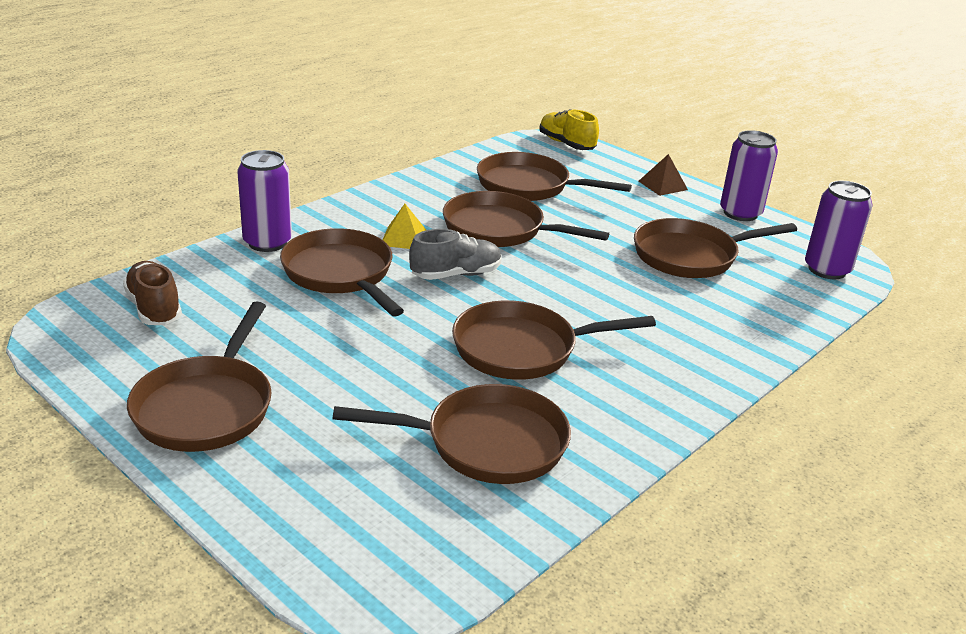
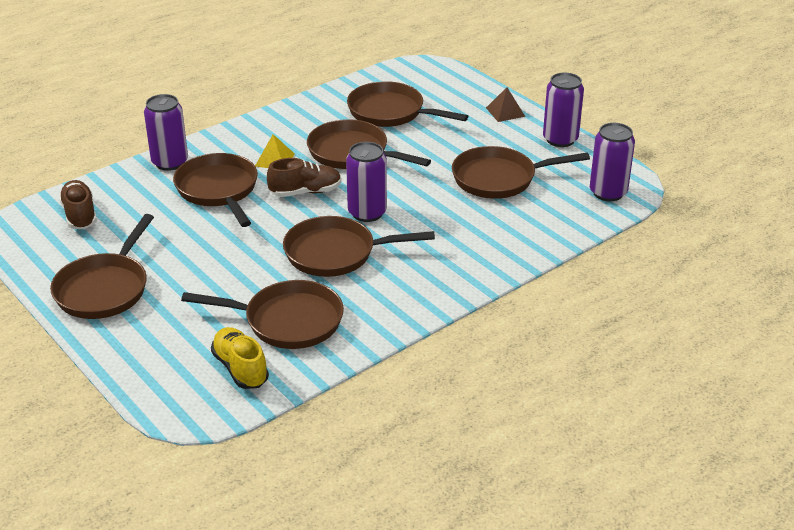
camera: 10 degrees right, 5 degrees up
grey shoe [409,229,502,280] -> brown shoe [267,158,341,197]
yellow shoe [539,109,599,150] -> yellow shoe moved to [211,327,269,389]
none -> purple can [346,142,387,222]

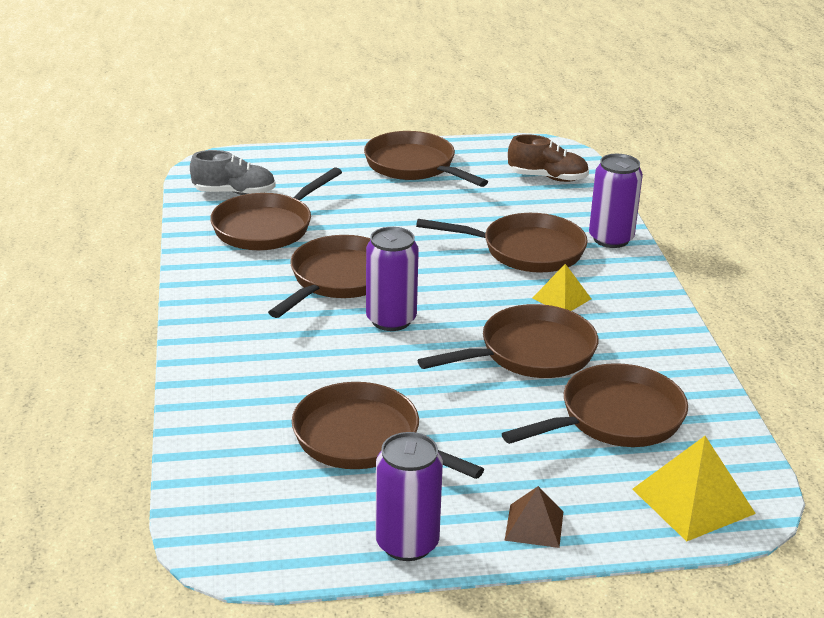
camera: 120 degrees right, 5 degrees down
yellow shoe [211,327,269,389] -> grey shoe [190,150,276,195]
brown shoe [267,158,341,197] -> none
brown pan [452,146,590,199] -> brown pan turned 75 degrees counterclockwise [292,382,484,479]
purple can [590,123,635,201] -> none
none -> yellow pyramid [632,436,756,542]

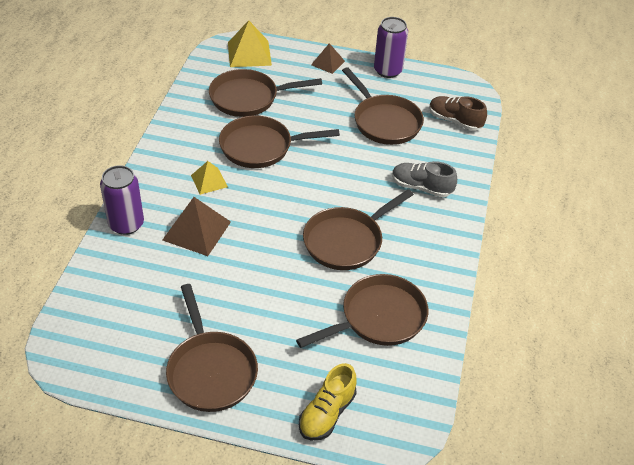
camera: 160 degrees left, 15 degrees up
grey shoe [190,150,276,195] -> grey shoe moved to [392,161,457,198]
purple can [366,227,419,331] -> none
brown pan [416,213,588,273] -> brown pyramid [163,197,231,256]
brown shoe [508,134,589,182] -> brown shoe moved to [429,96,487,131]
none -> yellow shoe [299,363,357,440]

